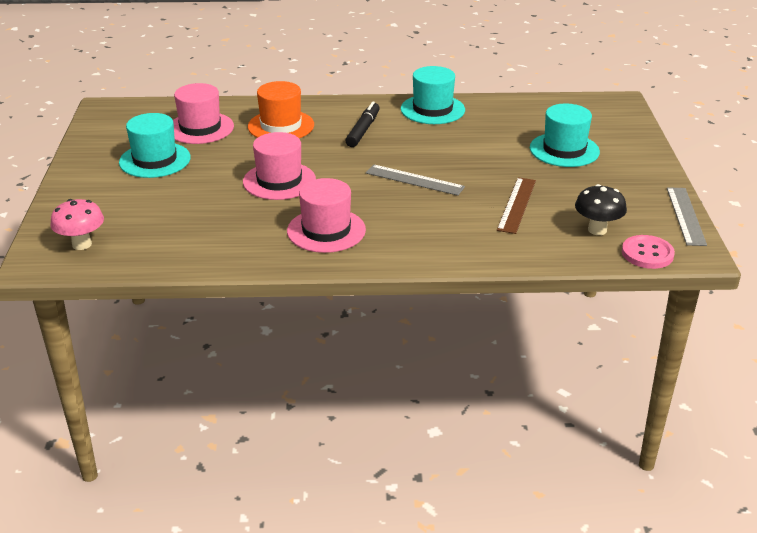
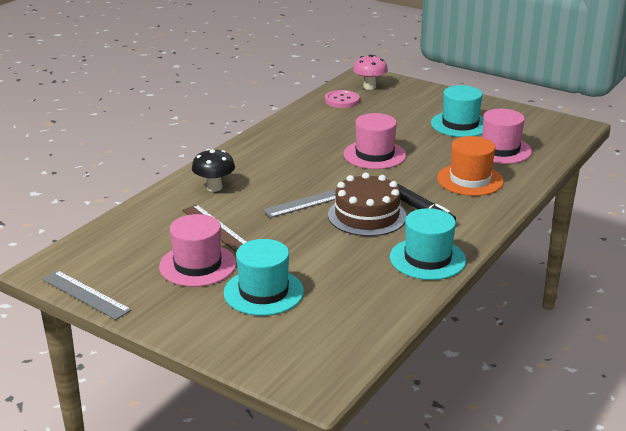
camera: 125 degrees right, 5 degrees down
pink hat [287,178,366,253] -> pink hat moved to [159,214,236,287]
black mushroom [575,184,627,235] -> black mushroom moved to [192,149,235,192]
pink button [622,235,675,269] -> pink button moved to [325,90,360,108]
none -> brown cake [328,173,407,236]

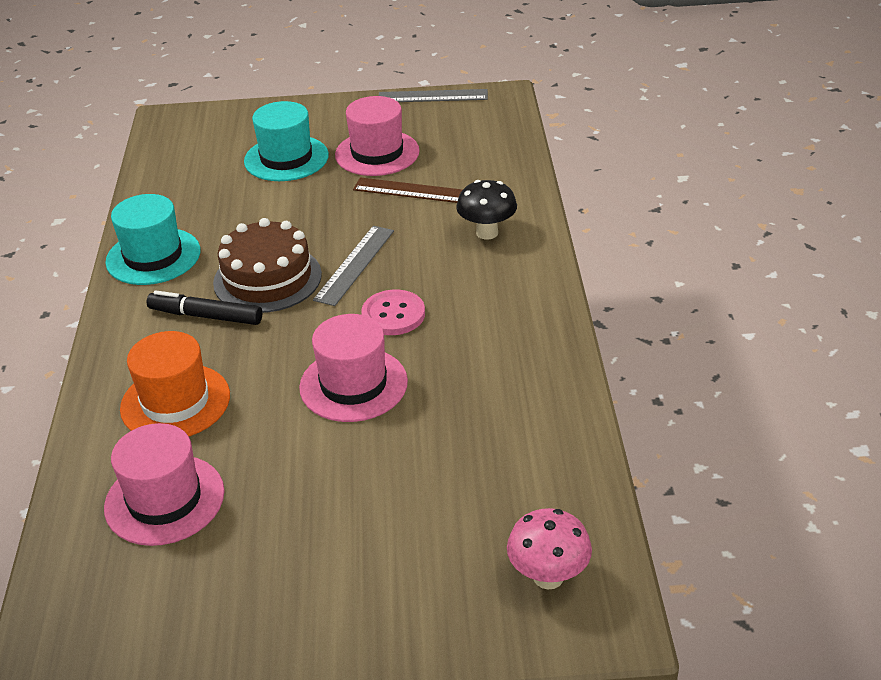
camera: 145 degrees right, 10 degrees up
pink button [325,90,360,108] -> pink button moved to [361,290,425,335]
turquoise hat [431,85,483,137] -> none

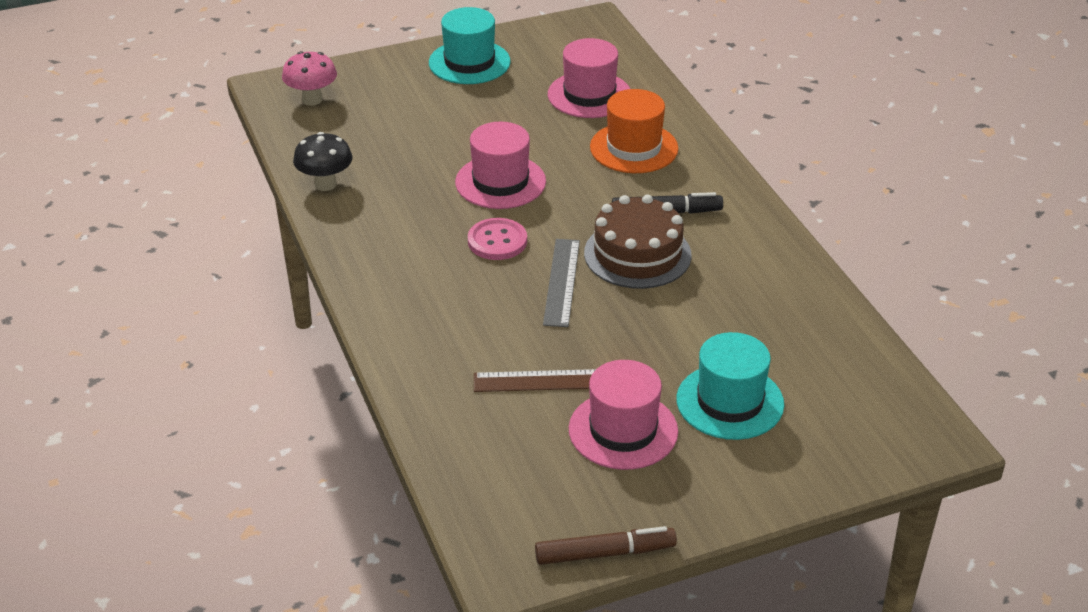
camera: 160 degrees right, 0 degrees up
turquoise hat [105,194,200,285] -> turquoise hat moved to [429,7,511,84]
grey ruler [379,89,488,102] -> brown marker [535,526,677,565]
black mushroom [456,180,517,240] -> black mushroom moved to [293,132,353,191]

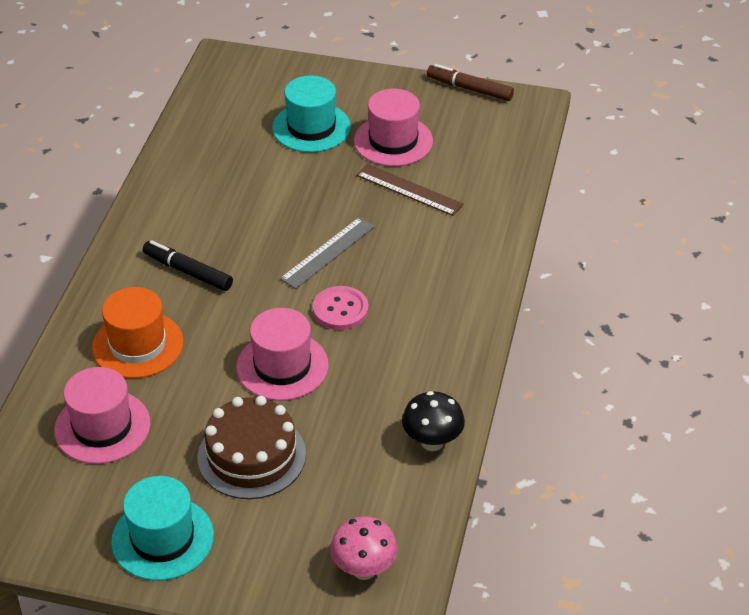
camera: 145 degrees left, 5 degrees up
brown cake [584,194,692,289] -> brown cake moved to [197,396,306,499]

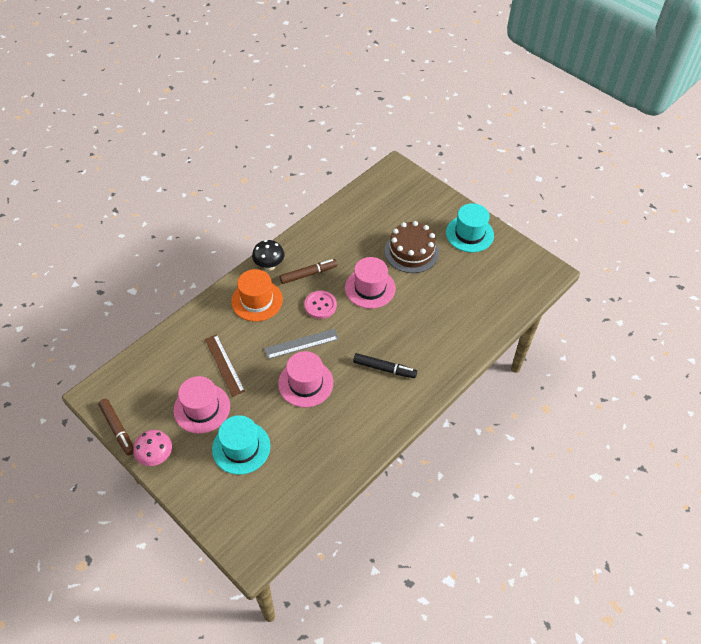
camera: 150 degrees left, 10 degrees up
pink hat [54,367,150,464] -> pink hat moved to [278,351,333,407]
orange hat [92,287,184,378] -> orange hat moved to [231,269,283,322]
black marker [143,240,233,291] -> black marker turned 45 degrees counterclockwise [353,353,417,378]
pink mushroom [330,516,398,580] -> pink mushroom moved to [133,430,172,466]
black mushroom [402,391,465,451] -> black mushroom moved to [252,240,285,271]
none -> brown marker [280,259,338,284]

